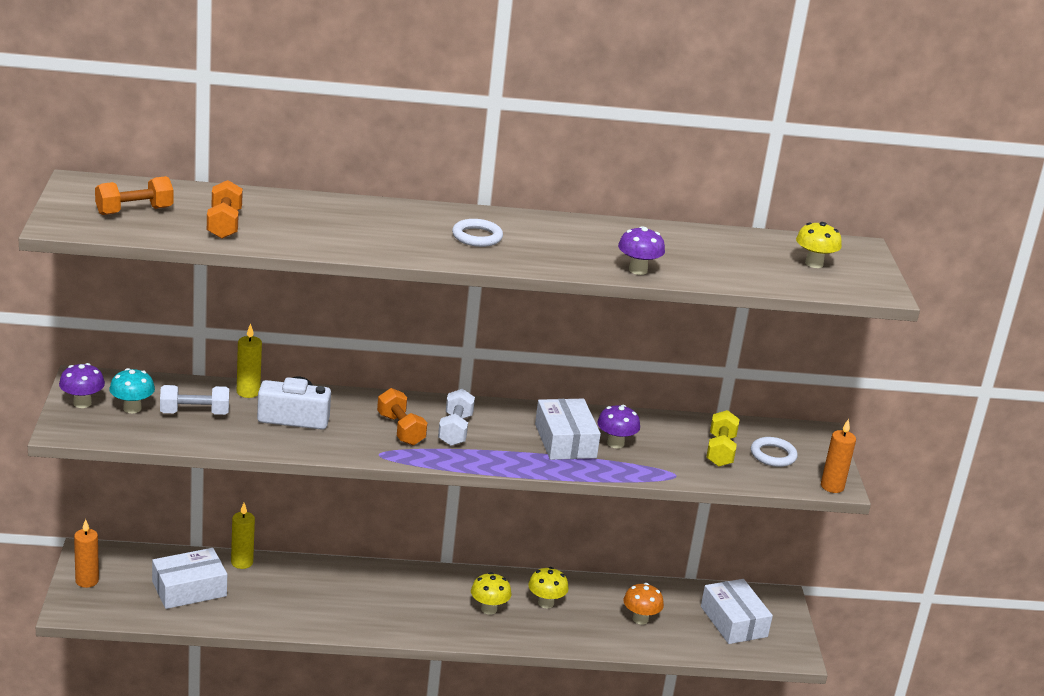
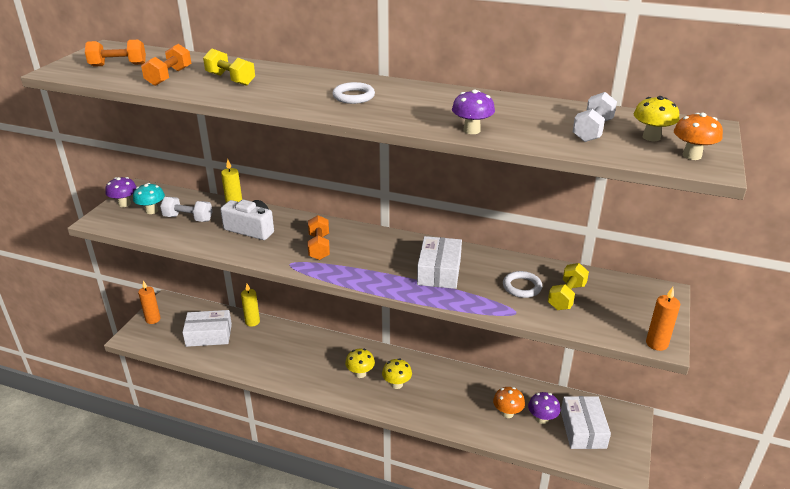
camera: 25 degrees right, 5 degrees up
white dumbbell [438,389,475,446] -> white dumbbell moved to [573,92,617,142]
yellow mushroom [528,567,569,608] -> yellow mushroom moved to [345,349,375,378]
purple mushroom [597,405,640,449] -> purple mushroom moved to [528,392,560,424]
white ring [751,437,798,467] -> white ring moved to [503,271,542,298]
none -> yellow dumbbell [203,48,255,86]
none -> orange mushroom [674,113,723,160]

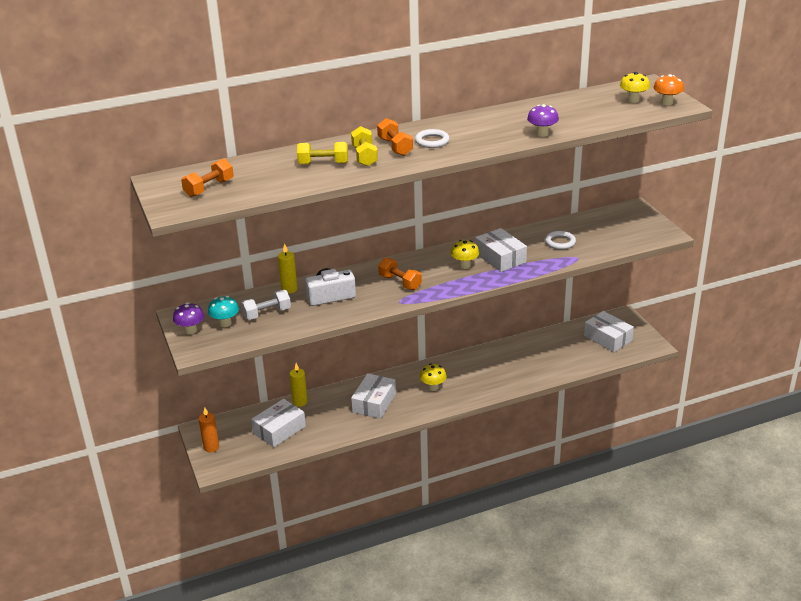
camera: 40 degrees left, 0 degrees up
orange dumbbell [141,44,191,86] -> orange dumbbell moved to [377,118,413,156]
yellow mushroom [382,358,412,389] -> yellow mushroom moved to [451,240,479,269]
orange mushroom [493,387,525,418] -> none
purple mushroom [528,392,560,424] -> none
yellow dumbbell [548,263,589,310] -> yellow dumbbell moved to [351,126,378,166]
white dumbbell [573,92,617,142] -> none
orange candle [646,287,680,351] -> none
none -> white box [351,373,396,419]

